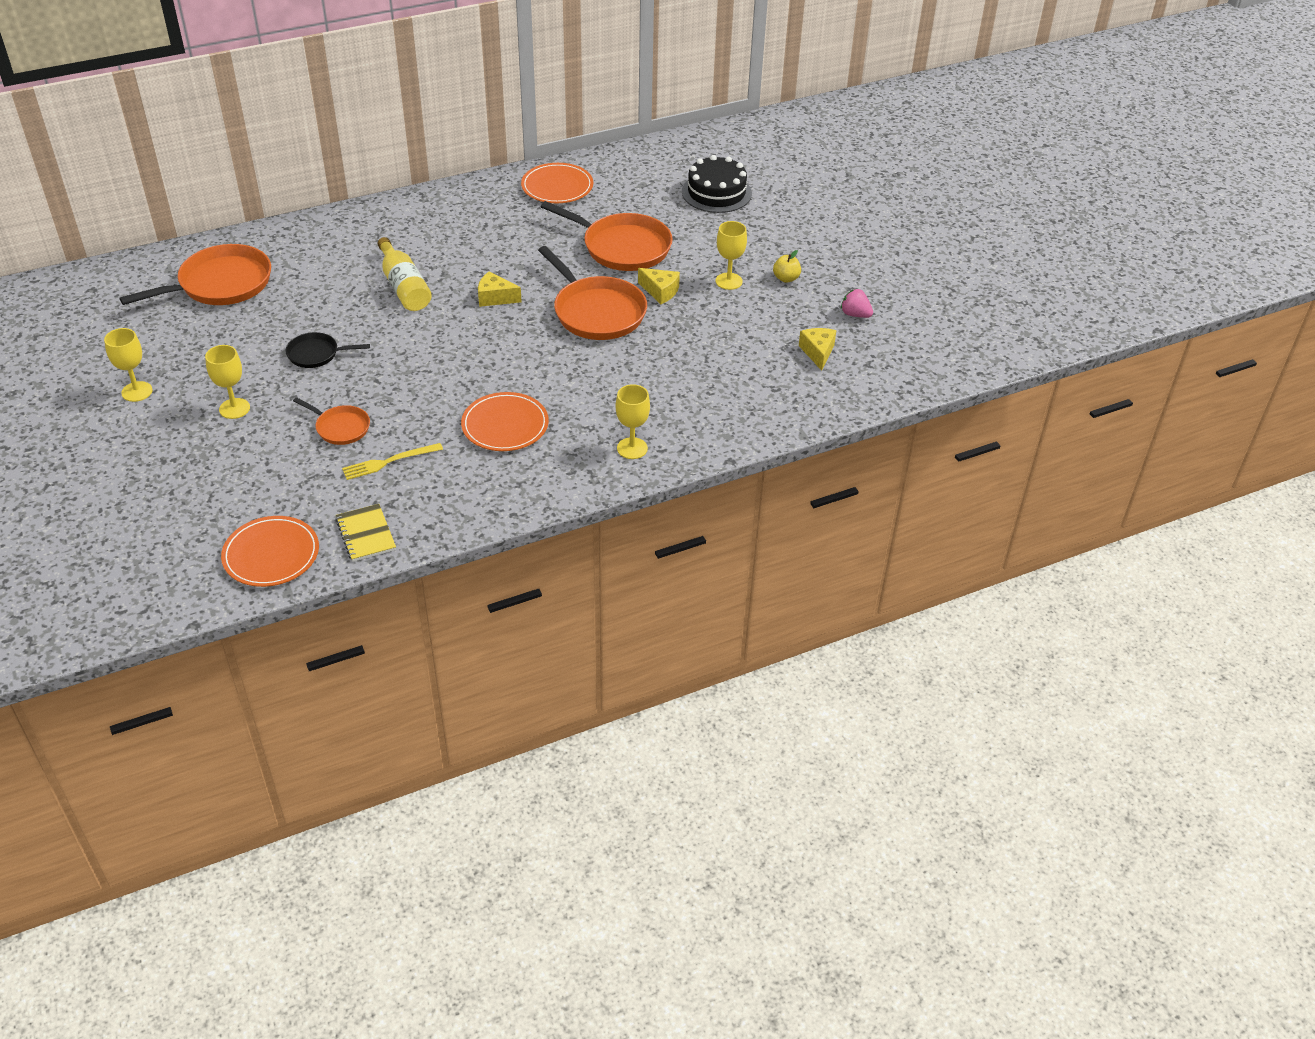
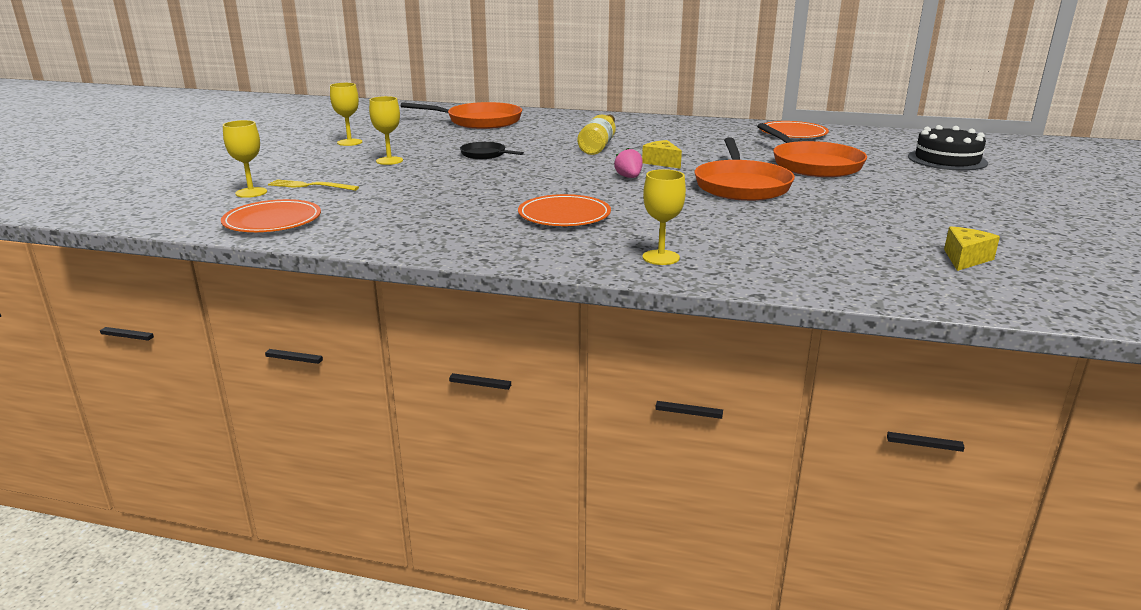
camera: 40 degrees right, 20 degrees down
orange pan [293,397,370,445] -> none
yellow notebook [336,504,396,562] -> none
yellow fork [342,443,443,480] -> yellow fork moved to [268,179,359,191]
yellow cheese [638,268,680,304] -> none
yellow goblet [716,221,747,290] -> yellow goblet moved to [223,120,267,198]
yellow apple [773,250,801,283] -> none
pink strawberry [841,289,873,318] -> pink strawberry moved to [614,148,643,178]

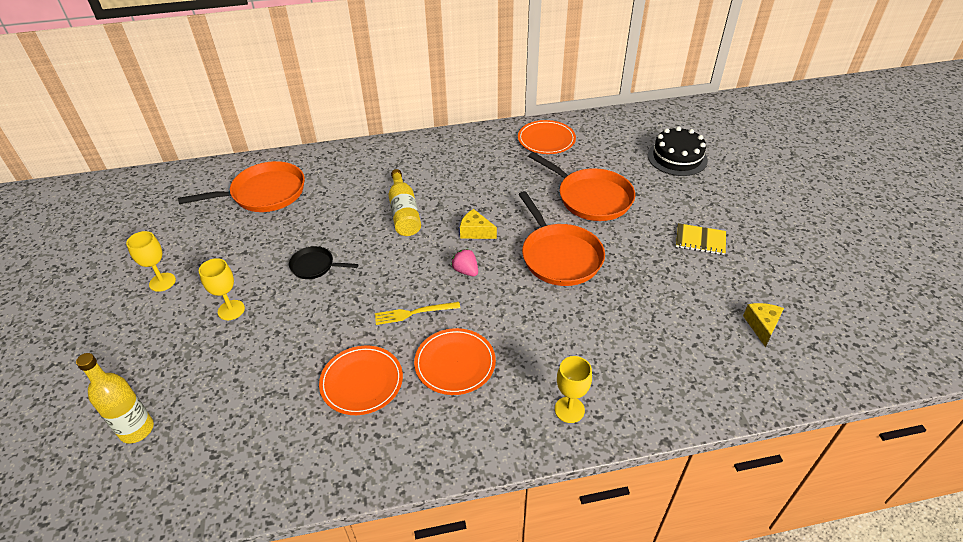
camera: 25 degrees left, 20 degrees up
orange plate [221,199,321,232] -> orange plate moved to [319,345,403,415]
yellow goblet [223,120,267,198] -> yellow bottle [76,353,154,443]
yellow fork [268,179,359,191] -> yellow fork moved to [375,302,460,325]
none -> yellow notebook [676,223,726,255]

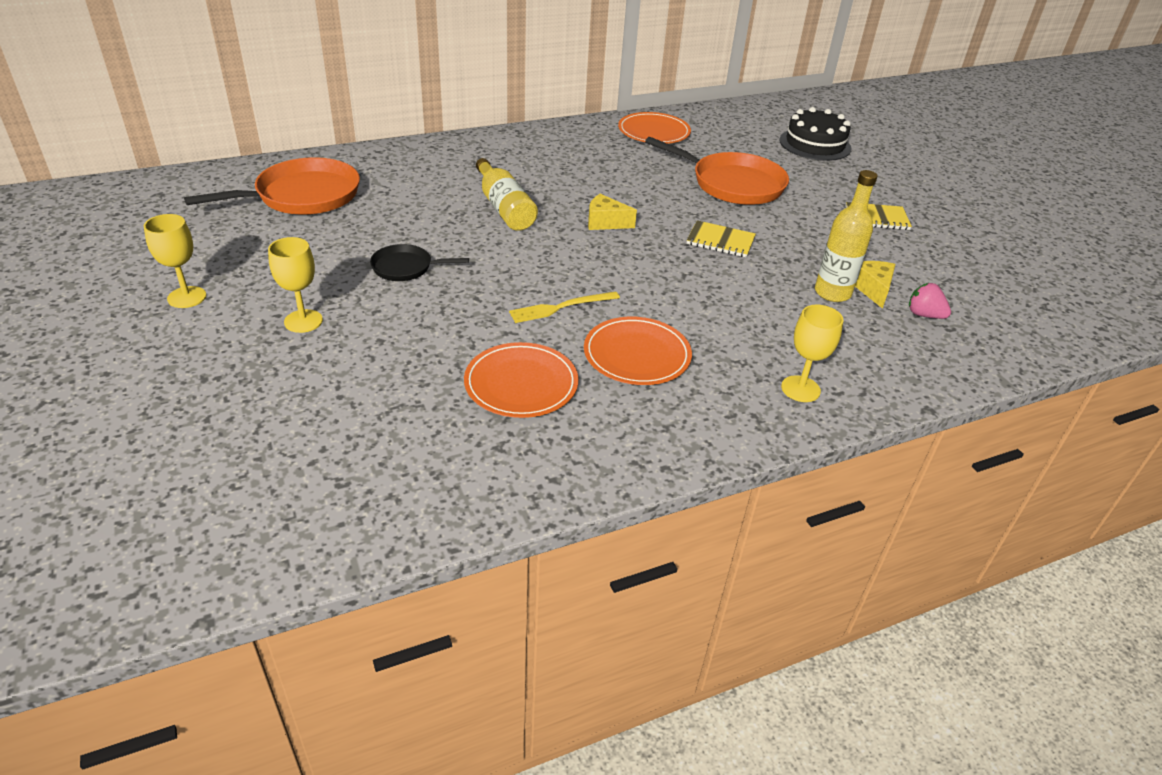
camera: 15 degrees left, 5 degrees down
yellow bottle [76,353,154,443] -> yellow bottle moved to [815,170,878,302]
pink strawberry [451,249,478,276] -> pink strawberry moved to [909,283,951,319]
orange pan [518,191,605,286] -> yellow notebook [687,220,756,257]
yellow cheese [743,303,784,347] -> yellow cheese moved to [855,261,895,309]

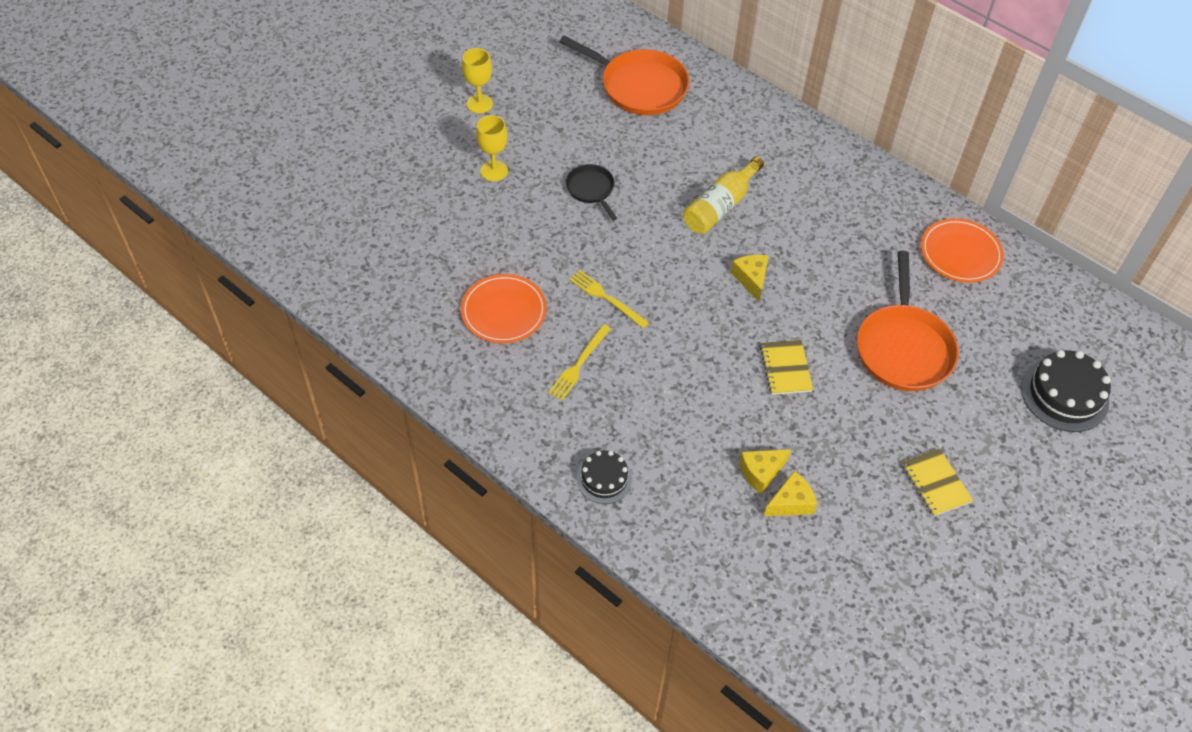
camera: 65 degrees right, 15 degrees up
orange plate [584,317,692,385] -> yellow fork [548,324,611,401]
yellow goblet [781,305,844,402] -> black cake [577,450,632,504]
yellow bottle [815,170,878,302] -> yellow cheese [739,449,791,495]
pink strawberry [909,283,951,319] -> none

